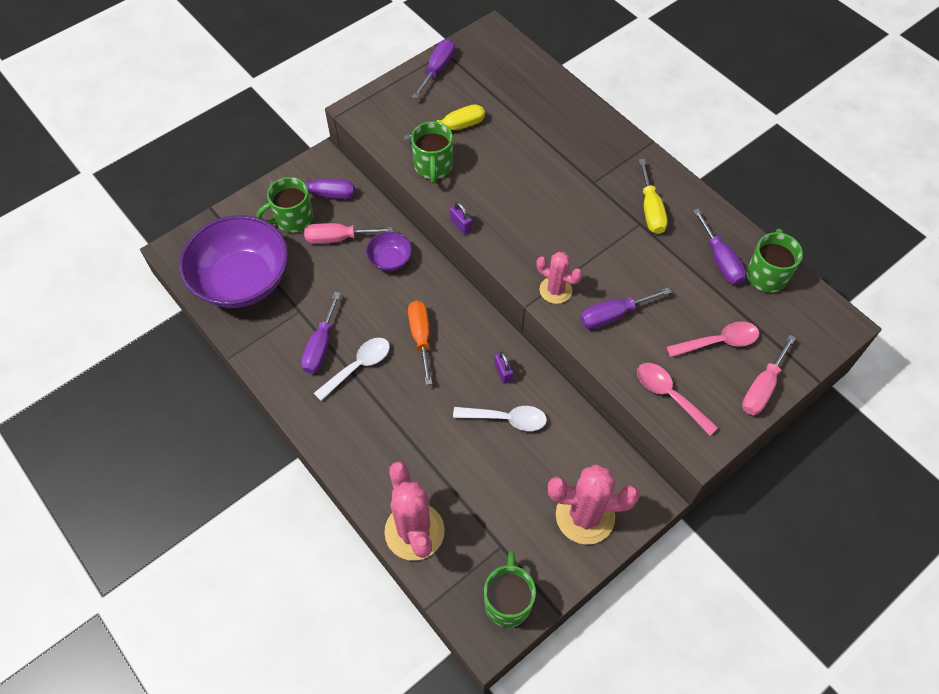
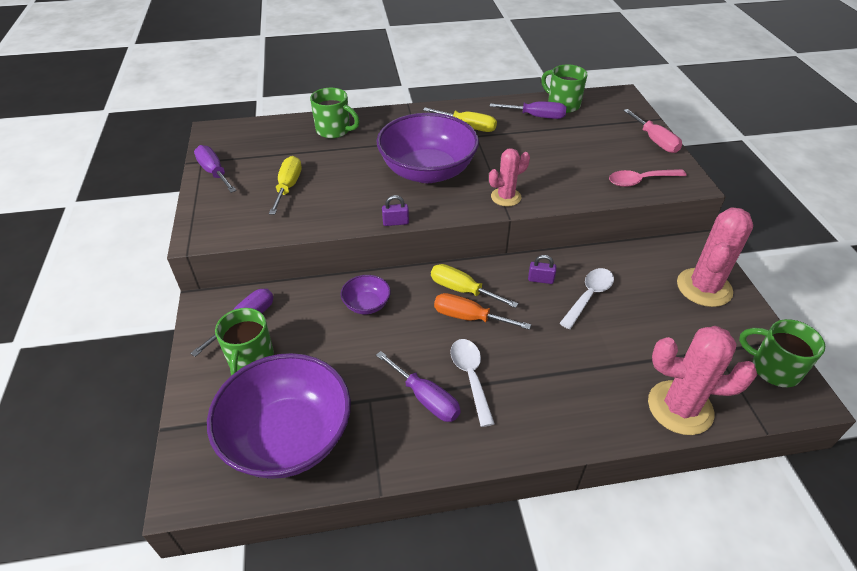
camera: 60 degrees left, 15 degrees down
pink screwdriver [304,223,393,244] -> none
green mug [411,121,453,184] -> green mug moved to [310,88,360,139]
purple screwdriver [580,287,671,329] -> none
pink spoon [666,321,759,357] -> none
none -> purple bowl [377,113,479,183]
none -> yellow screwdriver [431,264,518,308]

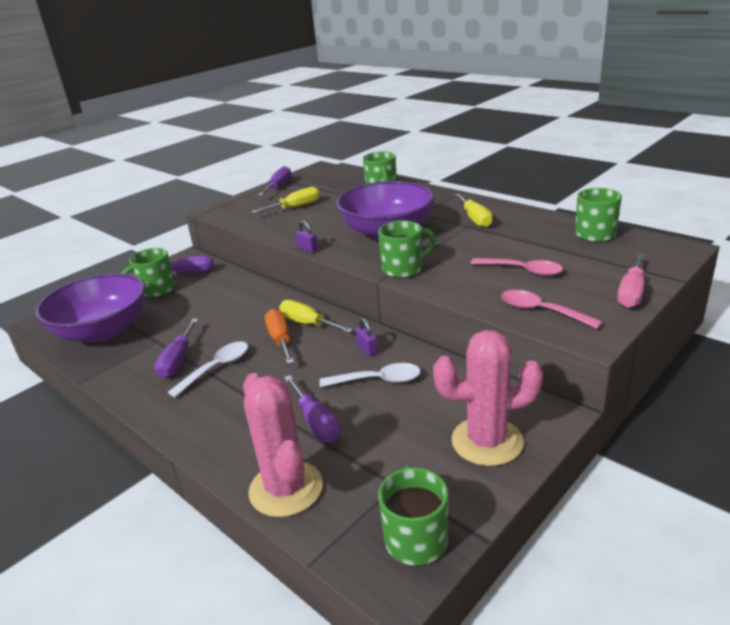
camera: 55 degrees right, 15 degrees down
purple bowl [341,275,391,314] -> none
yellow screwdriver [431,264,518,308] -> yellow screwdriver turned 45 degrees counterclockwise [279,300,353,333]
pink cactus [489,148,530,206] -> green mug [378,221,435,278]
purple screwdriver [490,102,567,119] -> purple screwdriver moved to [284,375,340,443]
none -> pink spoon [471,258,563,276]

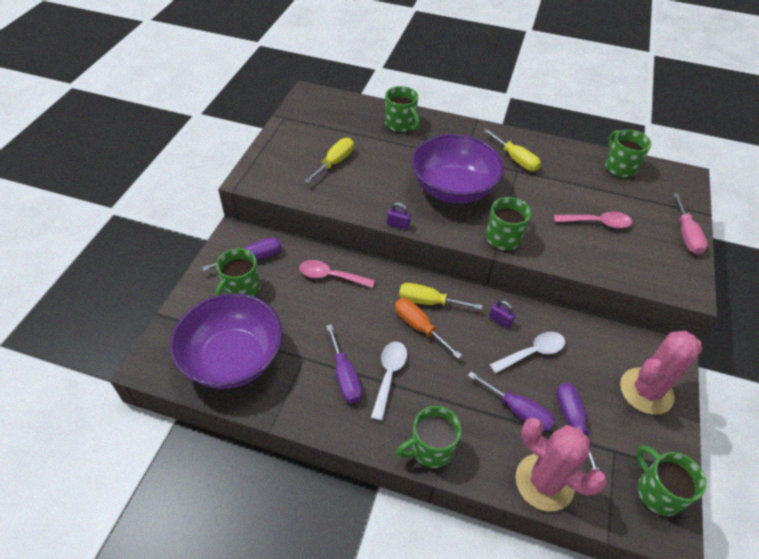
camera: 30 degrees left, 20 degrees up
purple screwdriver [258,166,292,196] -> purple screwdriver moved to [556,383,600,471]
pink spoon [501,290,603,329] -> pink spoon moved to [299,260,375,288]
none -> green mug [396,406,461,468]

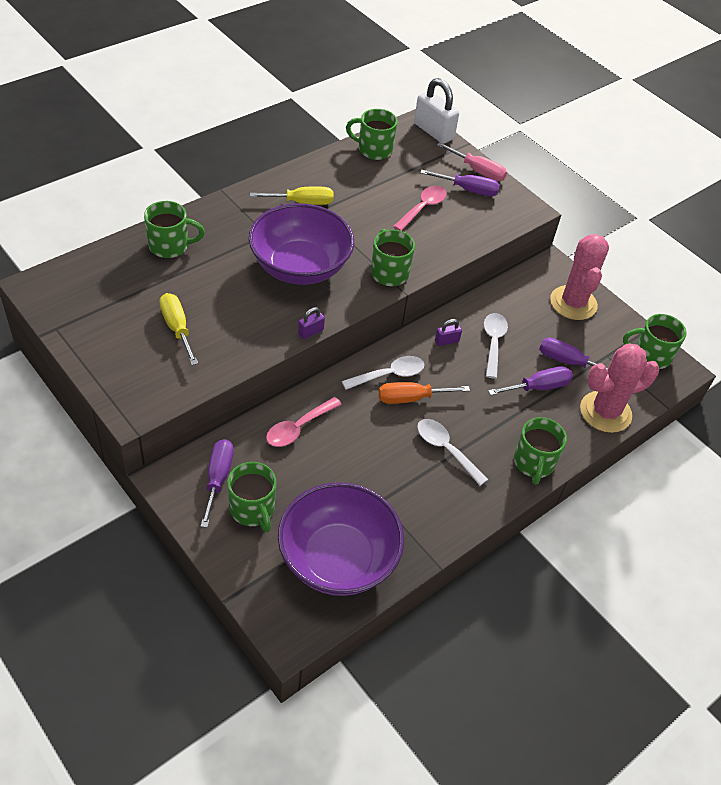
camera: 60 degrees left, 0 degrees up
purple screwdriver [326,324,362,403] -> purple screwdriver moved to [420,169,500,196]
yellow screwdriver [399,283,483,310] -> white spoon [342,356,424,390]
none -> white padlock [414,78,459,144]

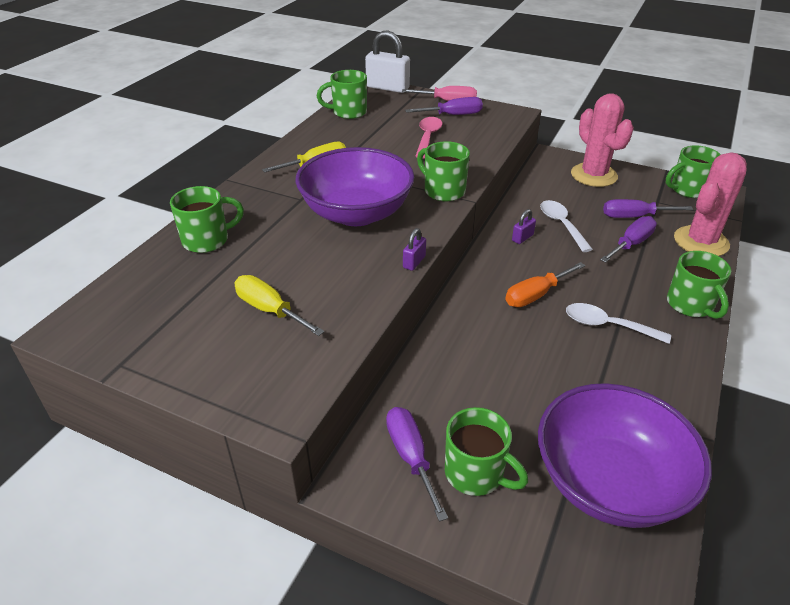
camera: 20 degrees left, 10 degrees down
pink spoon [266,397,342,447] -> none
white spoon [342,356,424,390] -> none

